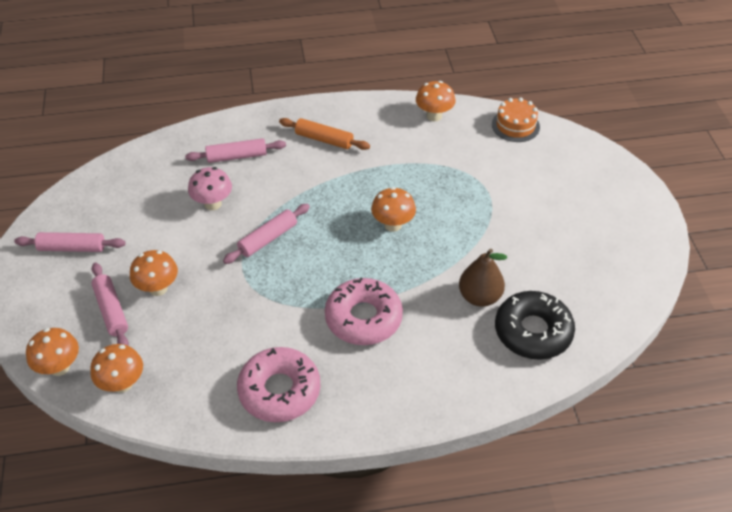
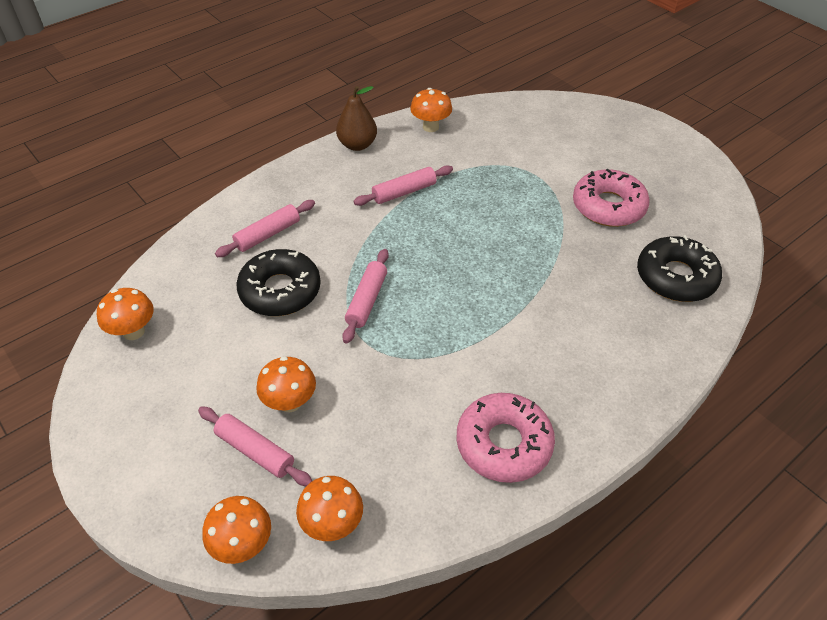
camera: 30 degrees left, 0 degrees up
pink rolling pin [14,232,125,252] -> pink rolling pin moved to [353,165,453,206]
pink mushroom [188,167,232,210] -> black donut [236,249,321,316]
orange rolling pin [279,118,370,150] -> none
pink donut [325,277,403,345] -> pink donut moved to [573,168,650,227]
orange mushroom [371,187,416,232] -> orange mushroom moved to [97,288,154,340]
brown pear [459,249,507,307] -> brown pear moved to [336,86,377,151]
orange cake [492,97,540,142] -> none

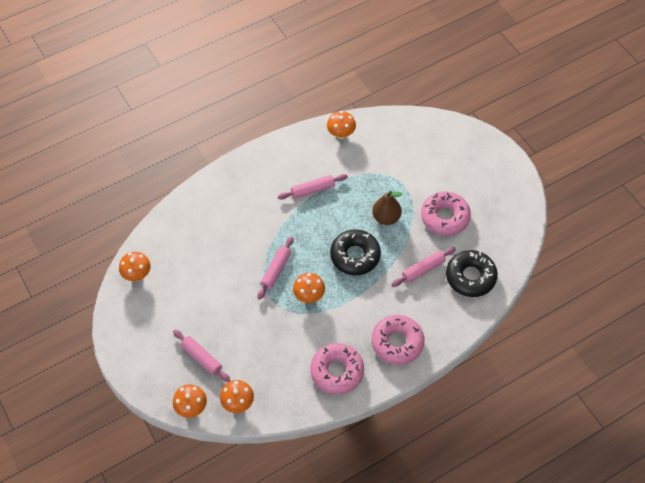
camera: 10 degrees right, 10 degrees up
pink rolling pin [215,200,315,257] -> pink rolling pin moved to [391,247,456,287]
black donut [236,249,321,316] -> black donut moved to [330,229,381,275]
orange mushroom [256,356,316,412] -> orange mushroom moved to [293,273,325,303]
brown pear [336,86,377,151] -> brown pear moved to [372,191,402,225]
none -> pink donut [371,315,424,365]

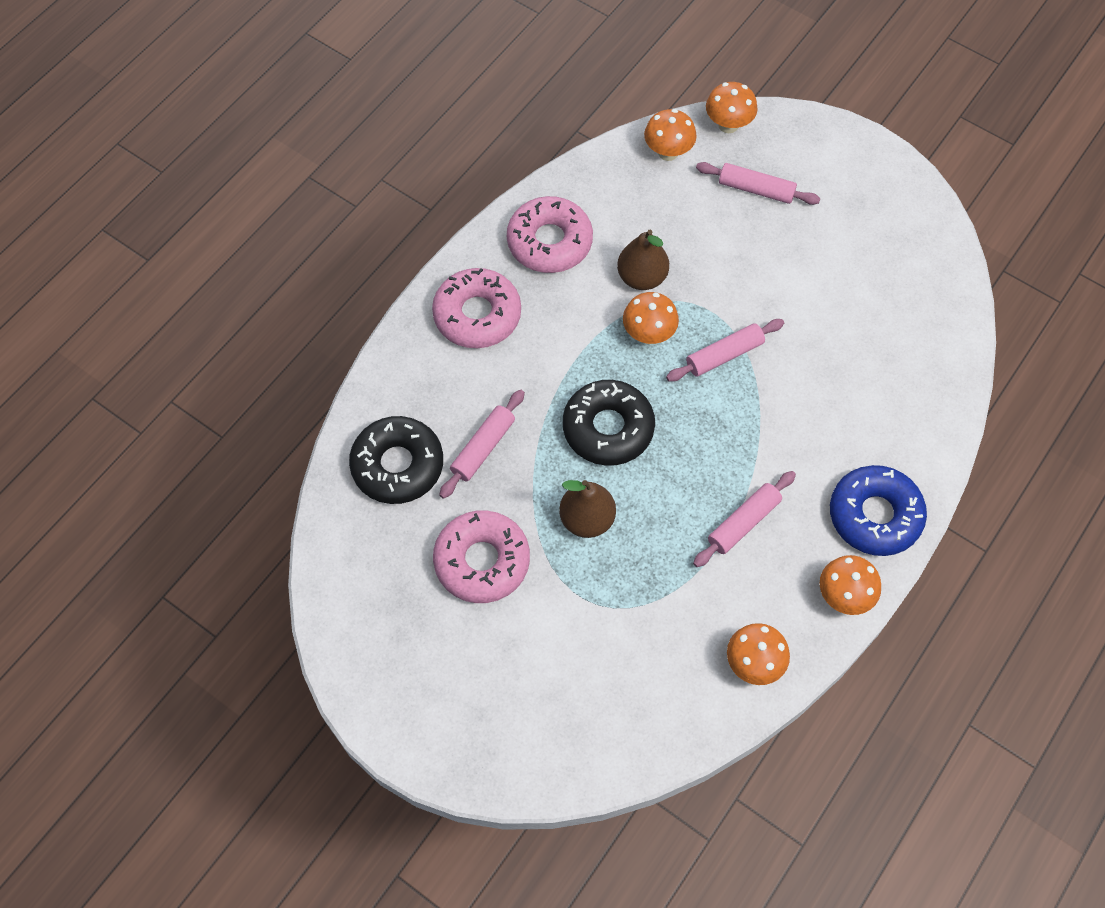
camera: 155 degrees right, 5 degrees up
orange mushroom [119,252,151,281] -> orange mushroom moved to [820,555,881,615]
pink rolling pin [257,236,294,300] -> pink rolling pin turned 60 degrees clockwise [666,319,784,381]
none -> brown pear [617,230,669,290]
none -> blue donut [830,465,927,556]

